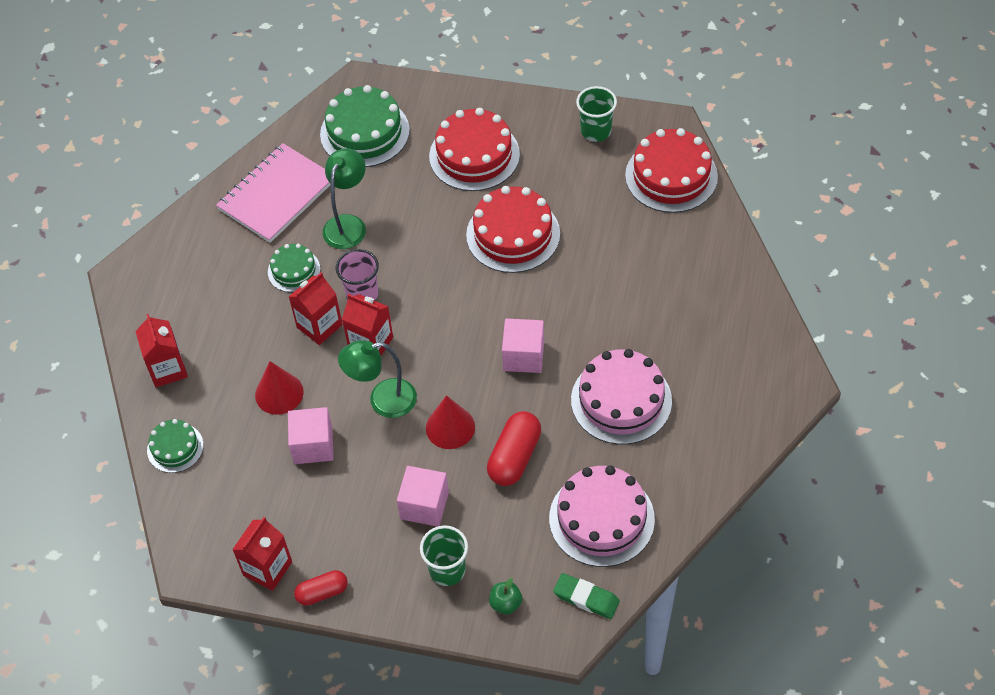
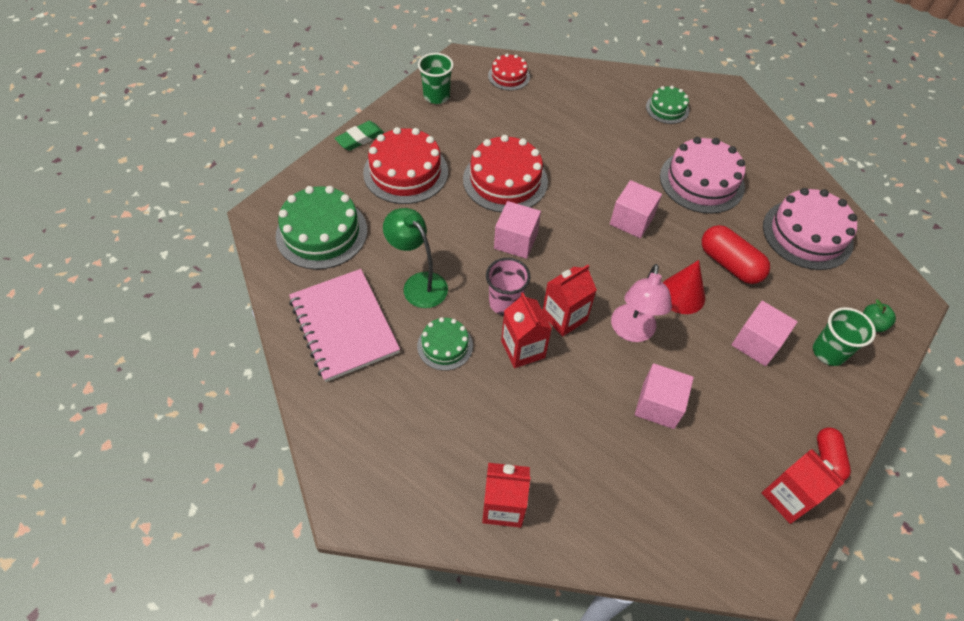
camera: 70 degrees left, 0 degrees up
green cake [147,419,204,473] -> green cake moved to [646,86,689,124]
red cone [255,361,303,415] -> none
green lamp [338,340,417,418] -> pink lamp [611,264,672,342]
green eraser [553,573,620,619] -> green eraser moved to [334,121,384,151]
red cake [625,128,718,213] -> red cake [488,54,530,91], size x0.56
none -> pink cube [494,201,541,259]

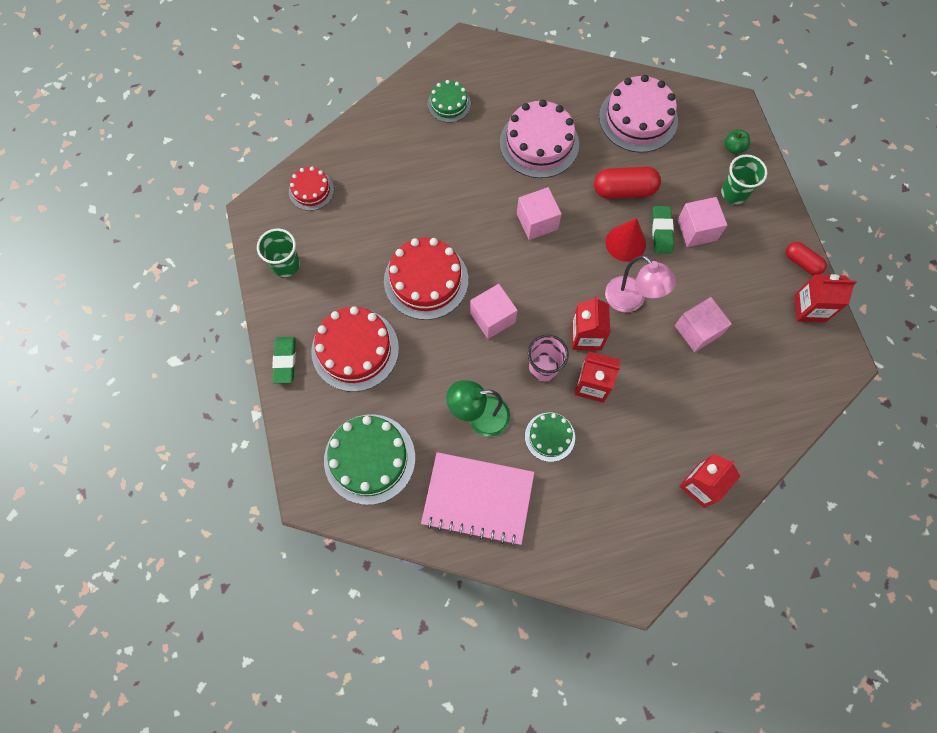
camera: 50 degrees left, 15 degrees up
none -> green eraser [652,206,674,253]

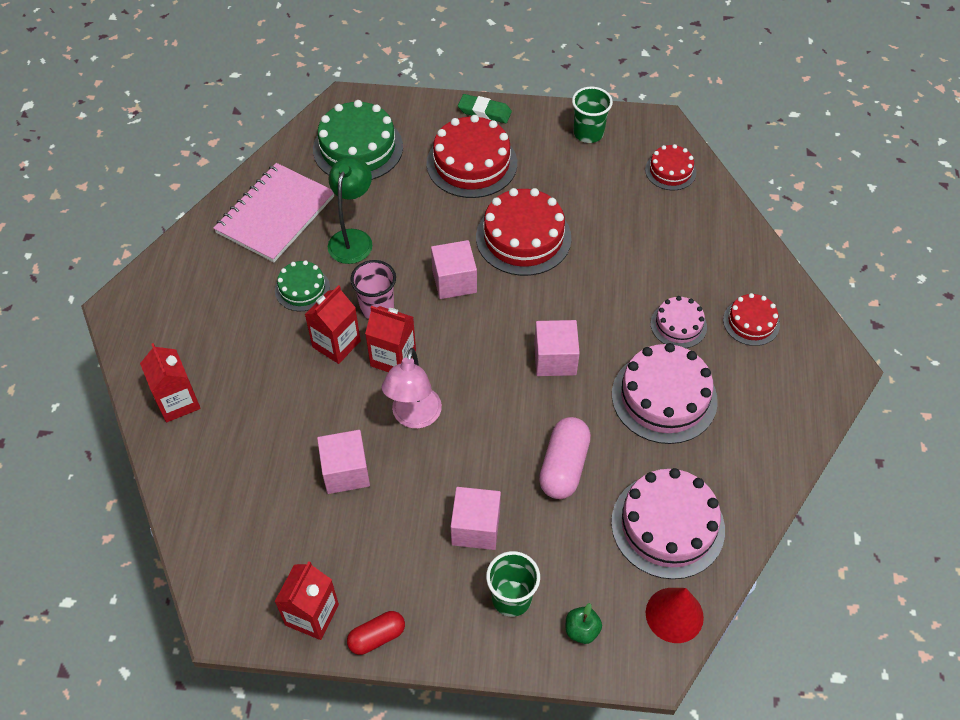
camera: 110 degrees right, 15 degrees down
green cake [428,80,471,123] -> red cake [723,293,780,346]
red capsule [594,167,661,199] -> pink capsule [539,417,591,499]
pink lamp [605,255,676,312] -> pink lamp turned 60 degrees counterclockwise [382,348,442,429]
red cone [606,218,646,262] -> red cone moved to [646,588,704,643]
green eraser [652,206,674,253] -> none
none -> pink cake [651,296,707,348]

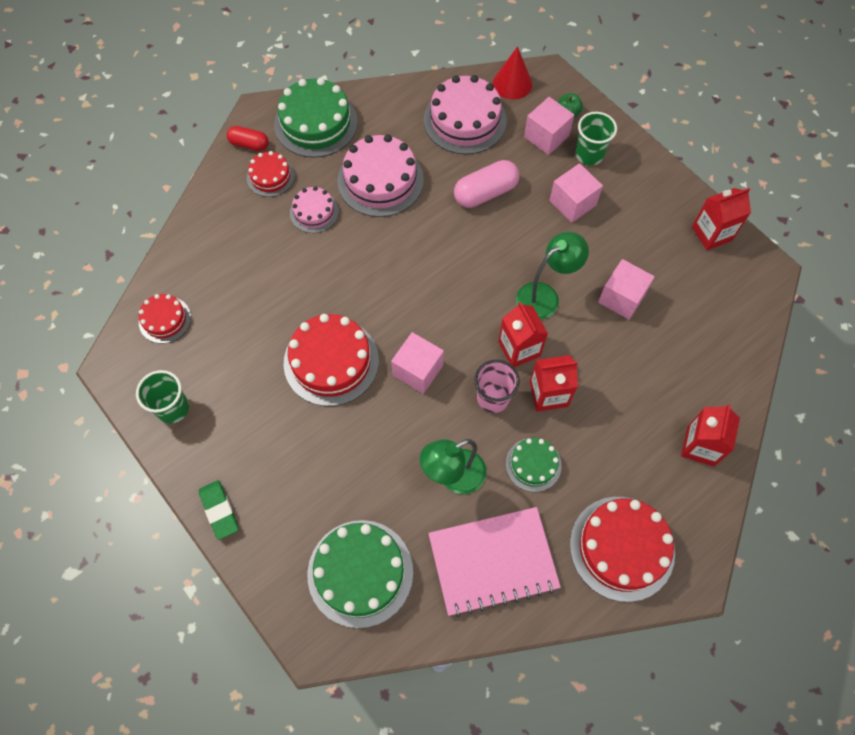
camera: 135 degrees left, 10 degrees up
red capsule [347,611,405,655] -> red capsule moved to [227,126,269,151]
pink lamp [382,348,442,429] -> green lamp [516,232,589,320]
red cake [426,115,517,198] -> red cake moved to [570,497,675,602]
pink cube [534,320,580,376] -> pink cube moved to [524,97,574,155]
none -> green cake [274,78,358,158]

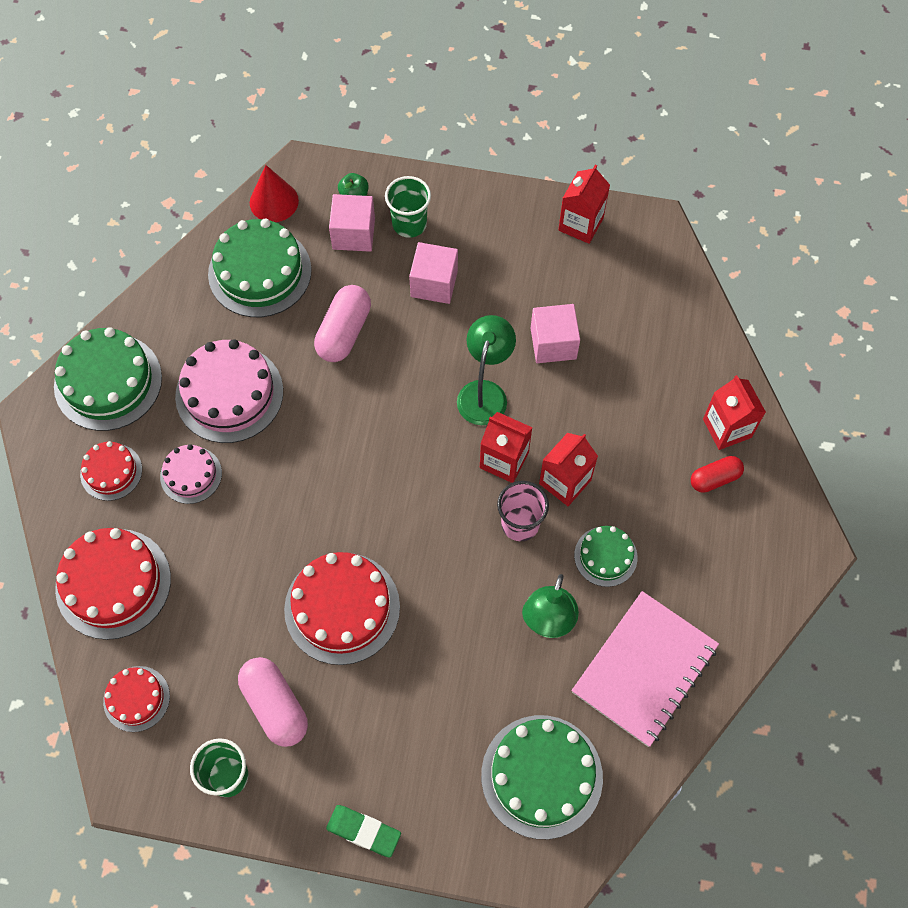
camera: 40 degrees left, 0 degrees up
red capsule [227,126,269,151] -> red capsule moved to [691,456,744,493]
pink cube [391,332,444,394] -> none
pink cake [424,75,507,154] -> green cake [208,219,312,317]
red cake [570,497,675,602] -> red cake moved to [55,528,171,640]
none -> pink capsule [238,657,308,747]

